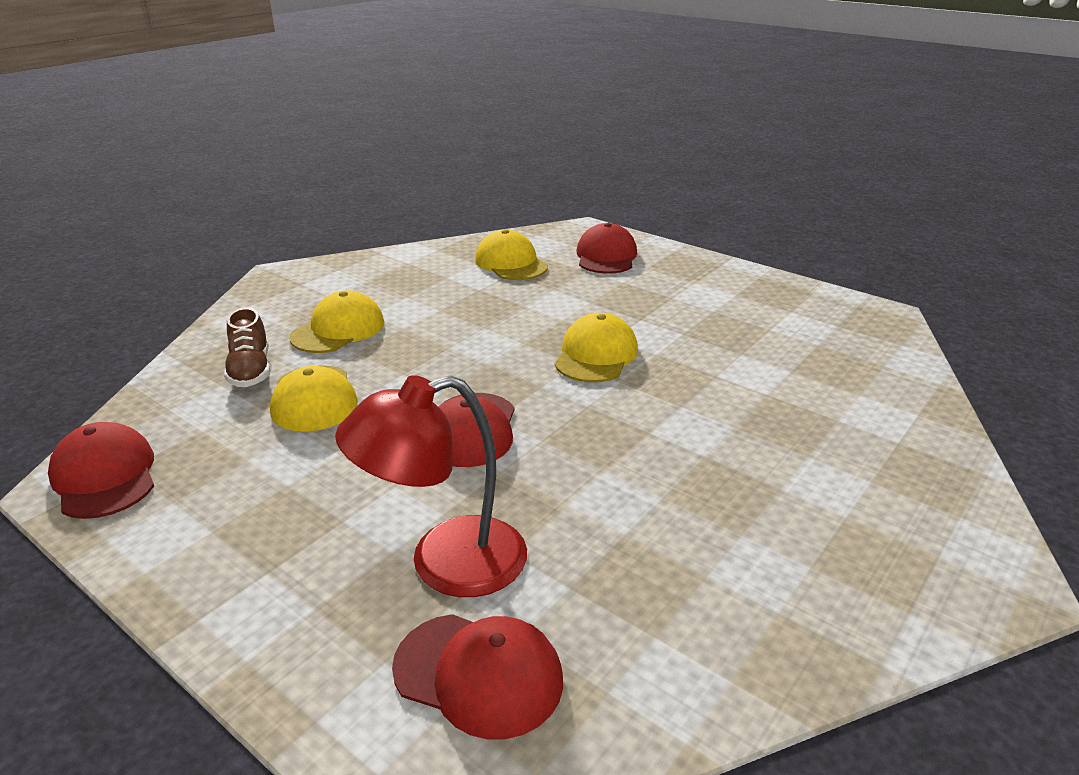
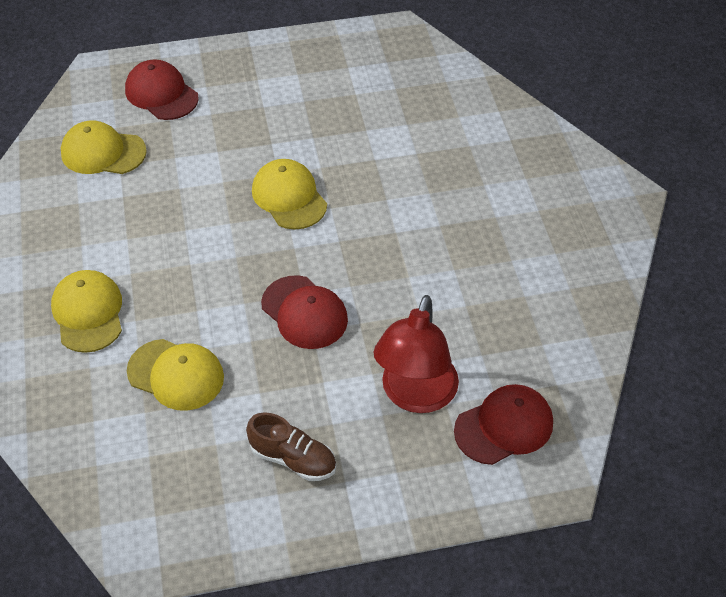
camera: 50 degrees left, 20 degrees up
red cap [48,422,154,519] -> none
brown shoe [224,308,270,387] -> brown shoe moved to [246,412,336,481]

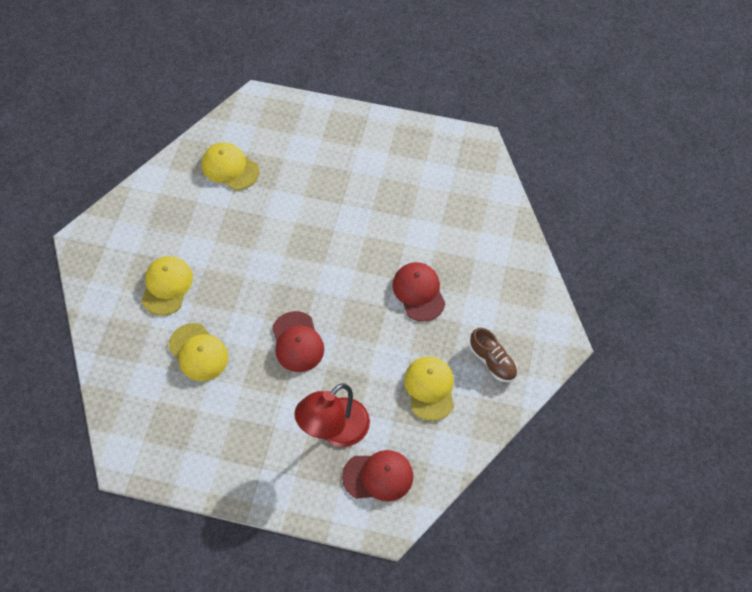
camera: 25 degrees right, 10 degrees up
red cap [125,60,199,120] -> red cap moved to [393,262,446,322]
brown shoe [246,412,336,481] -> brown shoe moved to [470,328,518,382]
yellow cap [252,159,327,229] -> yellow cap moved to [404,356,454,421]

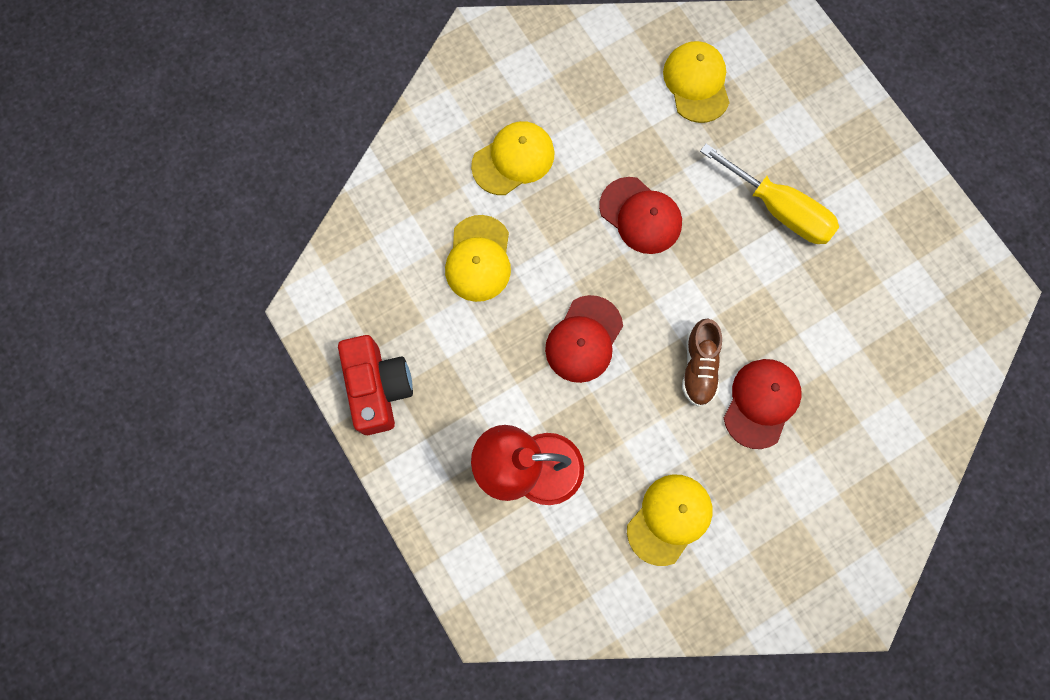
camera: 45 degrees right, 15 degrees up
red cap [342,450,413,502] -> red cap moved to [599,177,682,254]
brown shoe [470,328,518,382] -> brown shoe moved to [682,318,722,407]
none -> red camera [338,335,413,435]
none -> yellow screwdriver [700,144,839,244]

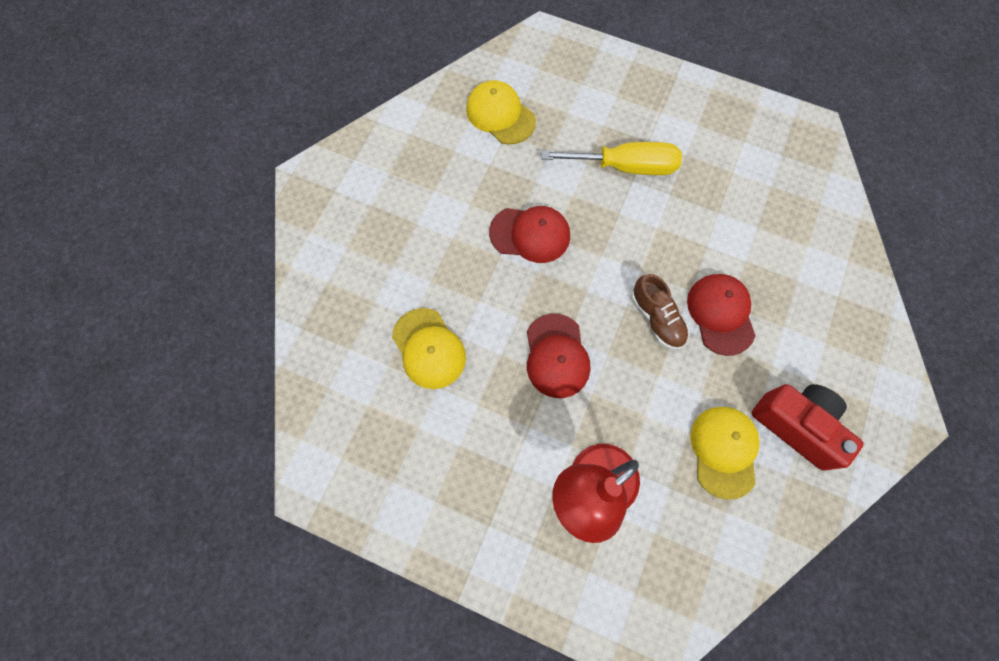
camera: 35 degrees left, 5 degrees down
red camera [338,335,413,435] -> red camera moved to [752,384,864,471]
yellow cap [471,121,555,195] -> none

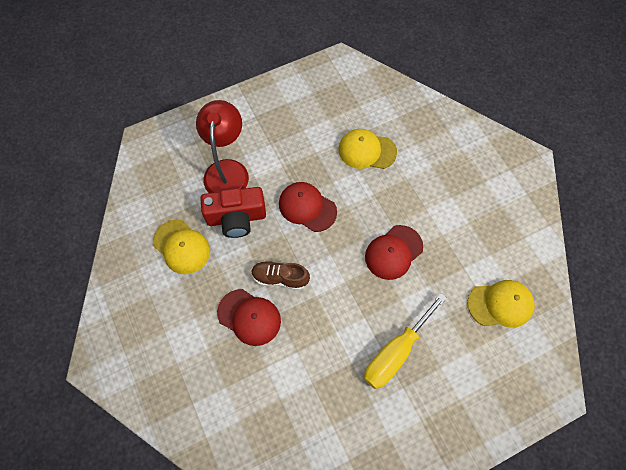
camera: 130 degrees right, 5 degrees down
red camera [752,384,864,471] -> red camera moved to [200,187,266,238]

